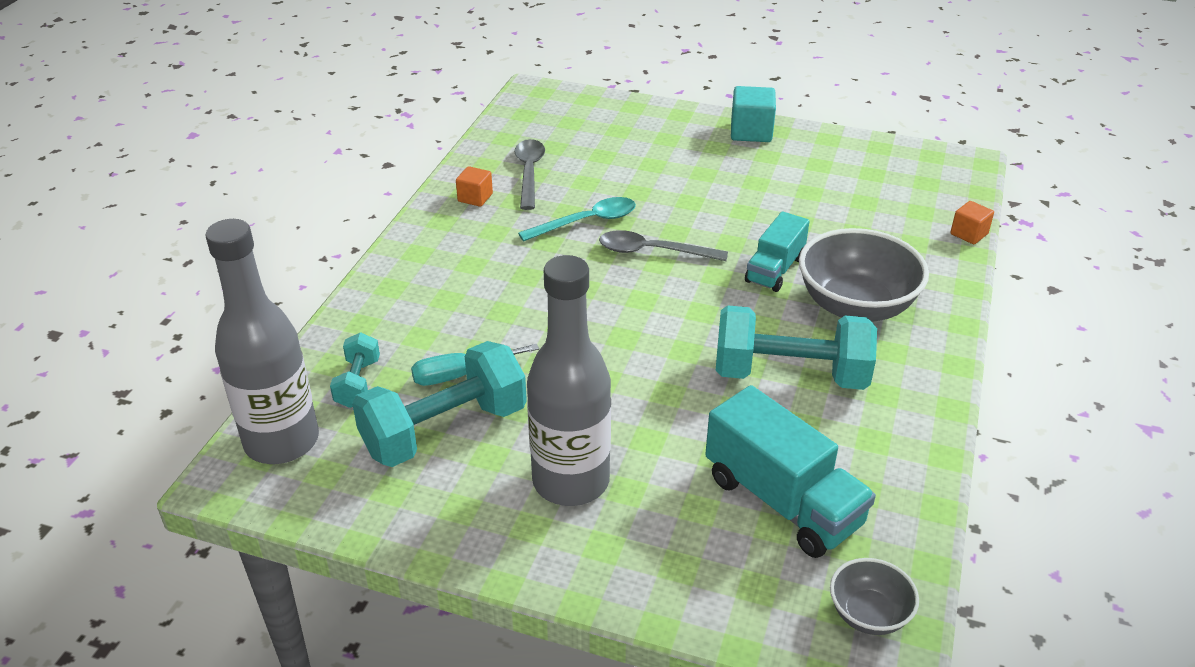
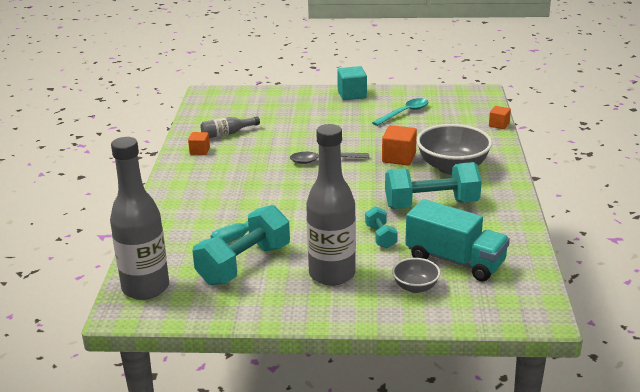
camera: 15 degrees left, 10 degrees down
turquoise dumbbell [330,333,380,408] -> turquoise dumbbell moved to [365,206,398,248]
grey spoon [515,139,545,210] -> grey bottle [201,116,260,138]
turquoise spoon [518,197,636,242] -> turquoise spoon moved to [372,98,428,126]
turquoise truck [745,211,810,292] -> orange cube [382,125,417,166]
grey bowl [830,558,919,635] -> grey bowl moved to [392,258,441,293]

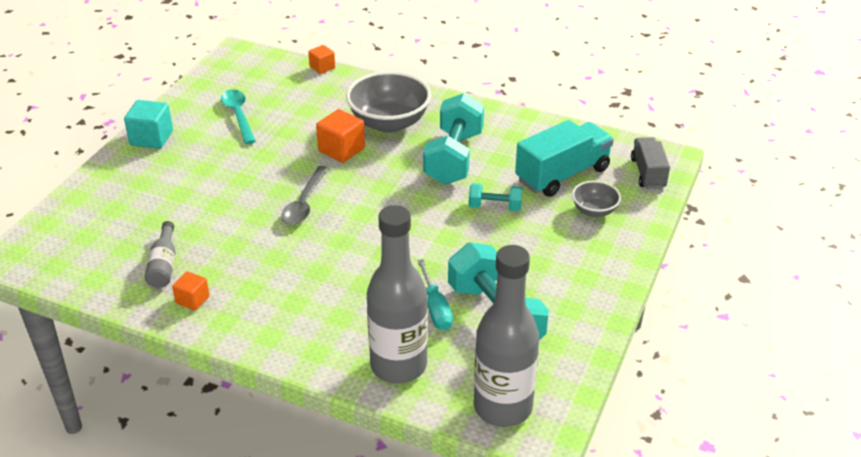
camera: 70 degrees left, 10 degrees up
grey bottle [306,124,356,286] -> grey bottle moved to [367,205,428,384]
none -> grey truck [631,137,670,189]

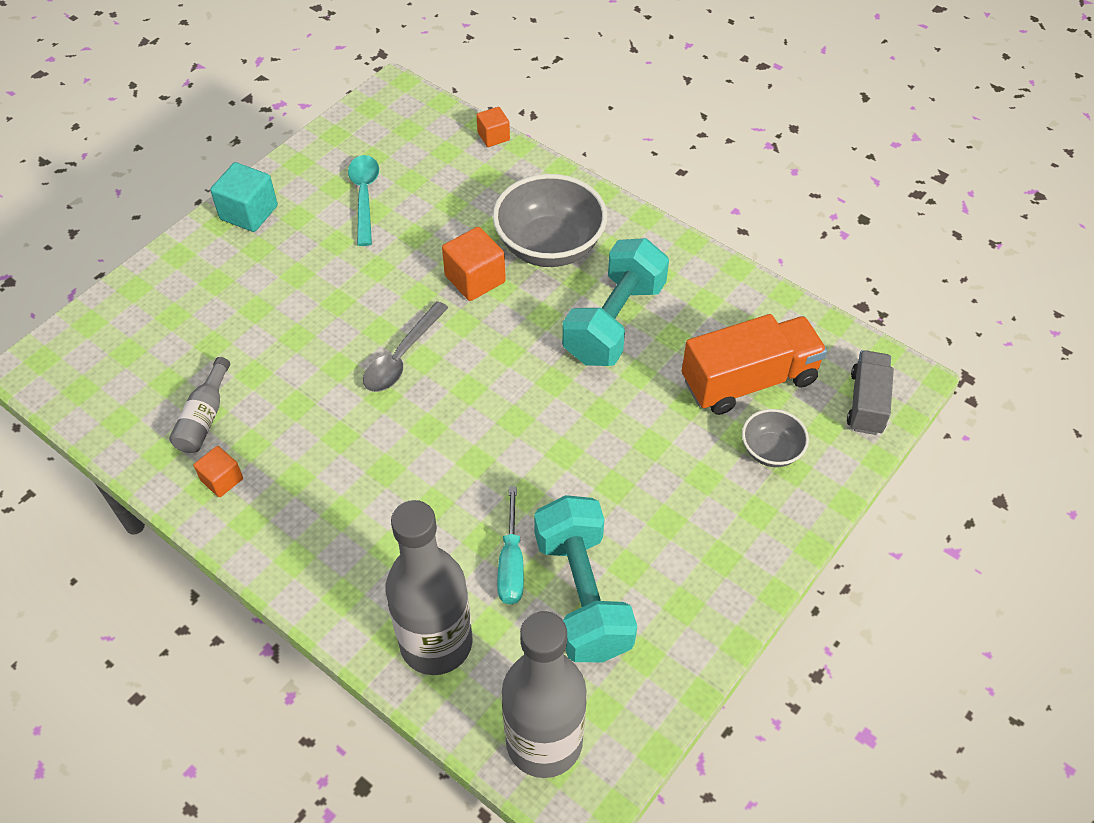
camera: 15 degrees right, 15 degrees up
turquoise dumbbell [469,183,522,211] -> none
turquoise truck [515,120,614,197] -> orange truck [682,314,827,415]

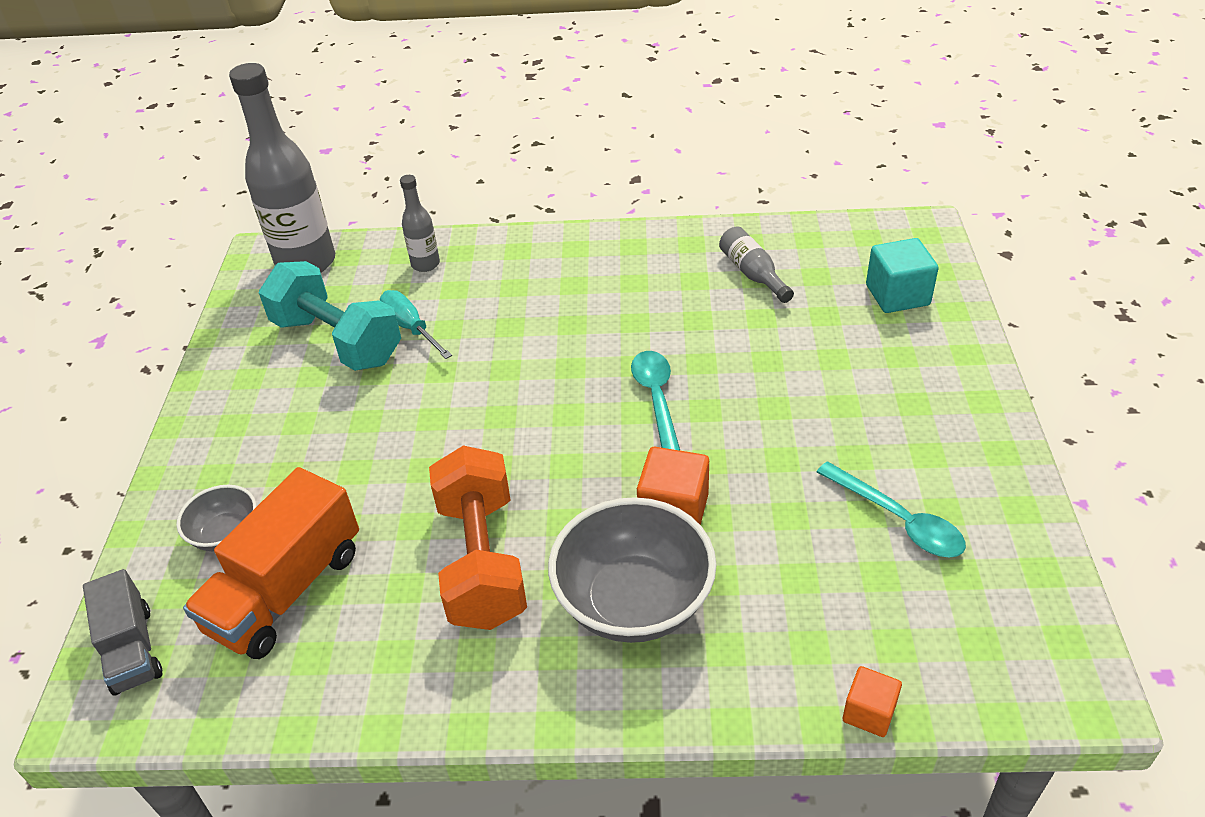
camera: 145 degrees right, 10 degrees down
orange cube [194,446,243,497] -> none
turquoise cube [210,162,278,232] -> turquoise cube moved to [866,238,939,313]
grey spoon [363,301,449,392] -> turquoise spoon [631,351,680,450]
grey bottle [385,500,472,675] -> grey bottle [400,175,440,272], size x0.48
turquoise dumbbell [562,238,669,366] -> orange dumbbell [429,445,527,630]

